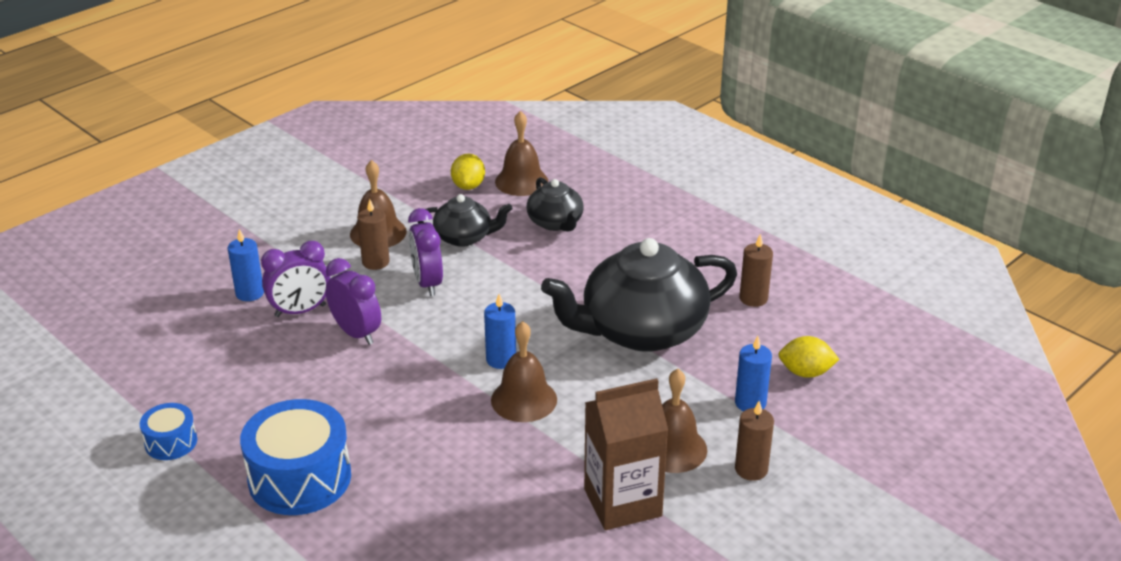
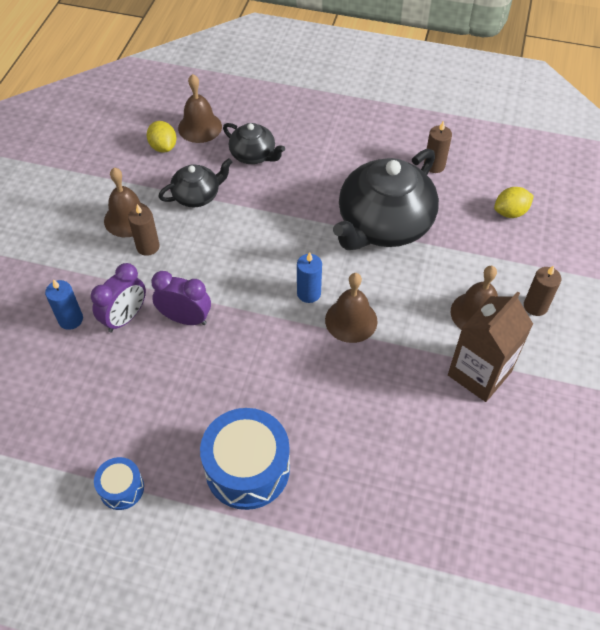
camera: 30 degrees left, 20 degrees up
purple clock [408,208,443,296] -> none
blue candle [735,336,772,411] -> none

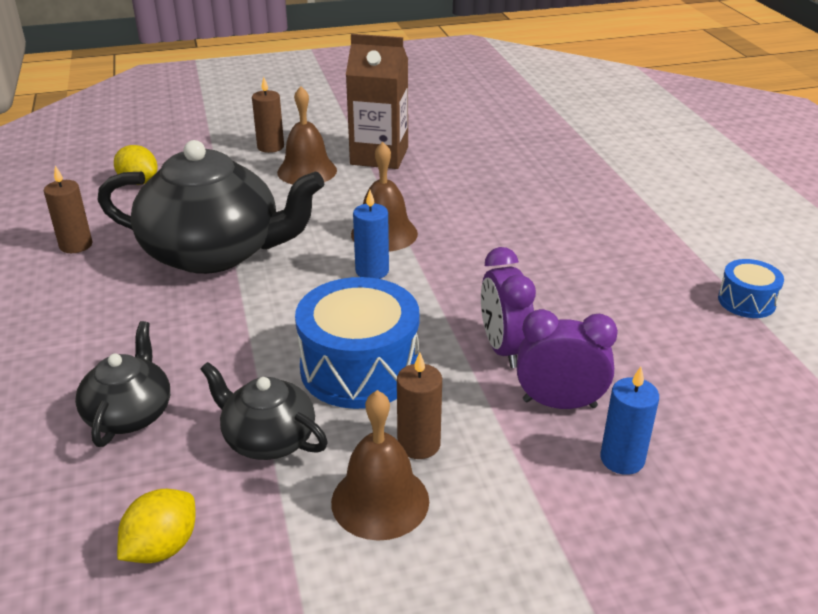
camera: 120 degrees left, 20 degrees down
brown bell [178,74,222,143] -> none
blue drum [200,408,290,510] -> blue drum moved to [295,277,420,409]

